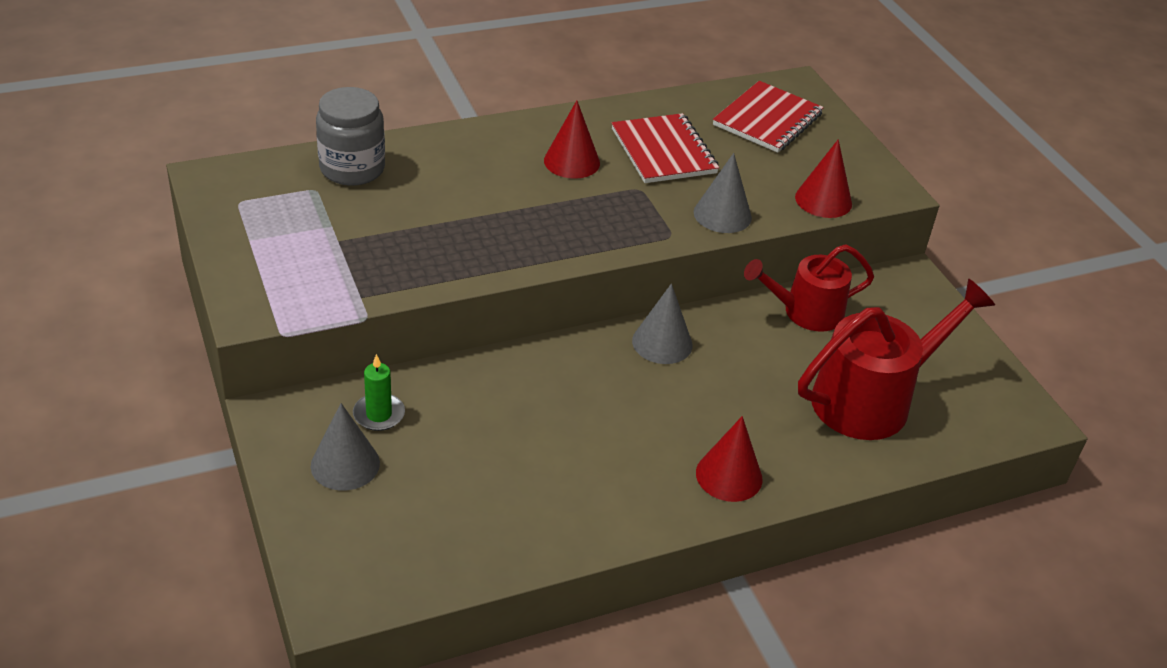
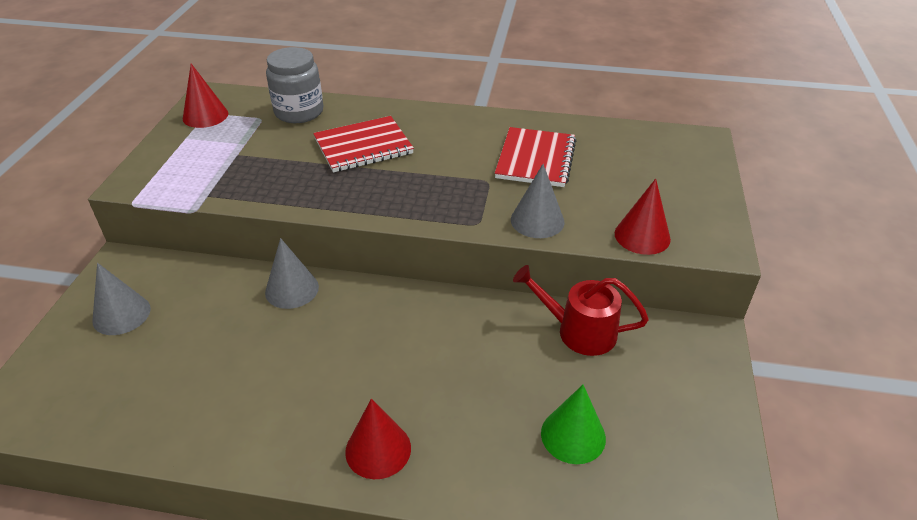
camera: 35 degrees right, 0 degrees up
green candle [353,354,405,431] -> none
red cone [544,100,600,179] -> red cone moved to [183,64,228,128]
grey cone [632,284,693,364] -> grey cone moved to [265,238,319,309]
red notebook [713,81,824,153] -> red notebook moved to [313,116,414,172]
red watering can [798,279,995,440] -> green cone [541,385,606,464]

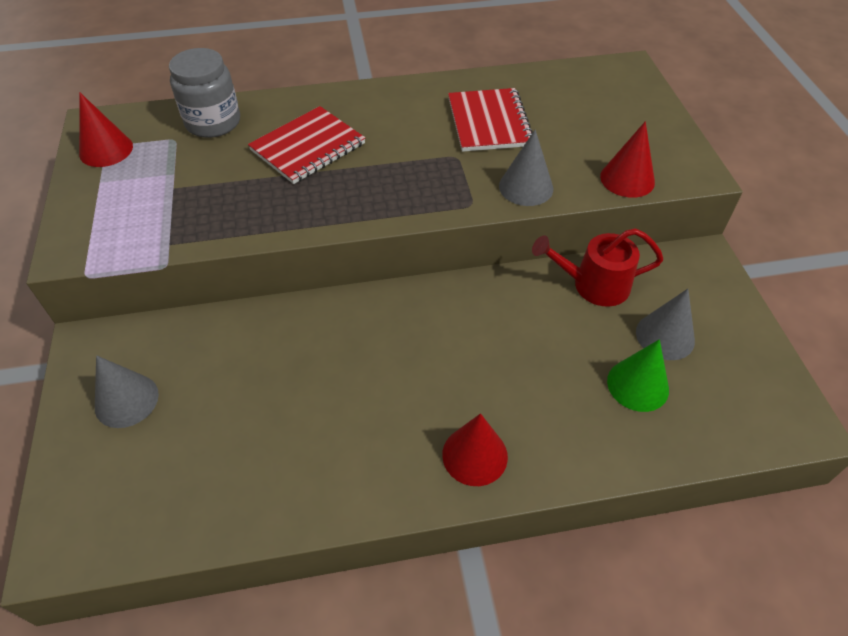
camera: 20 degrees left, 10 degrees up
grey cone [265,238,319,309] -> grey cone moved to [636,289,695,360]

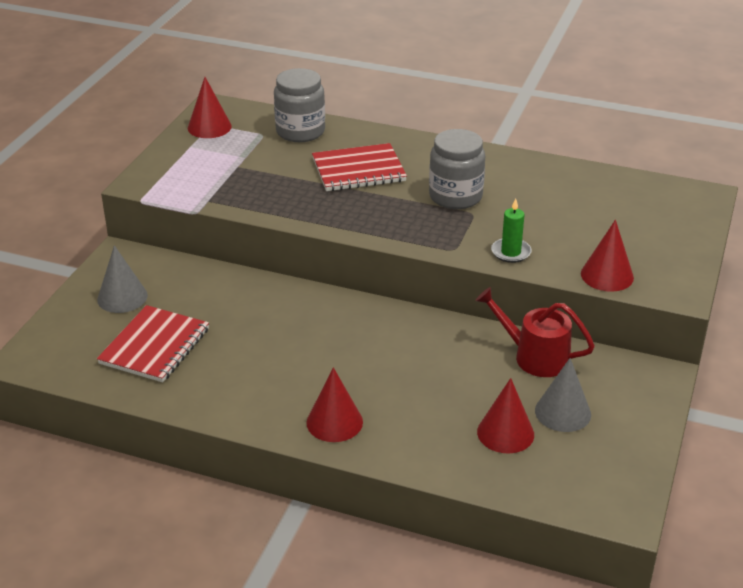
camera: 30 degrees right, 15 degrees down
red notebook [448,88,533,152] -> red notebook moved to [97,305,209,382]
grey cone [499,130,553,206] -> green candle [491,198,532,263]
green cone [607,339,669,412] -> red cone [477,378,534,454]
none -> grey jar [429,129,485,209]

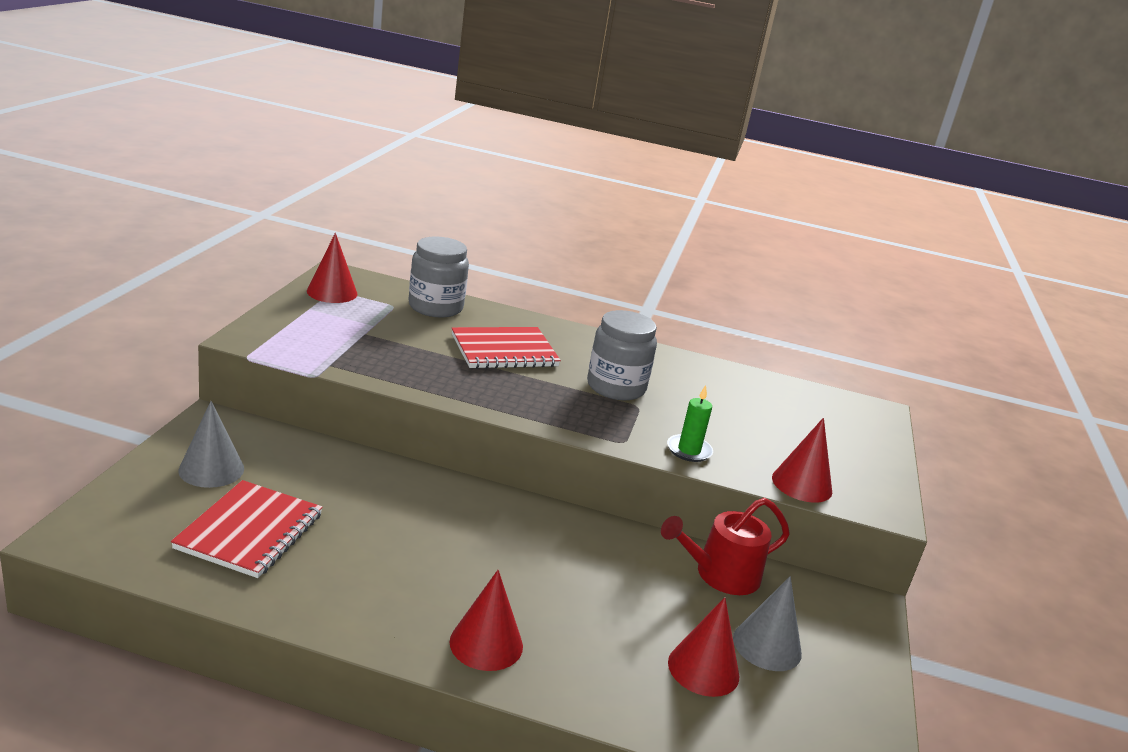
camera: 10 degrees left, 10 degrees down
red watering can [475,287,595,377] -> red watering can turned 45 degrees counterclockwise [661,498,790,595]

